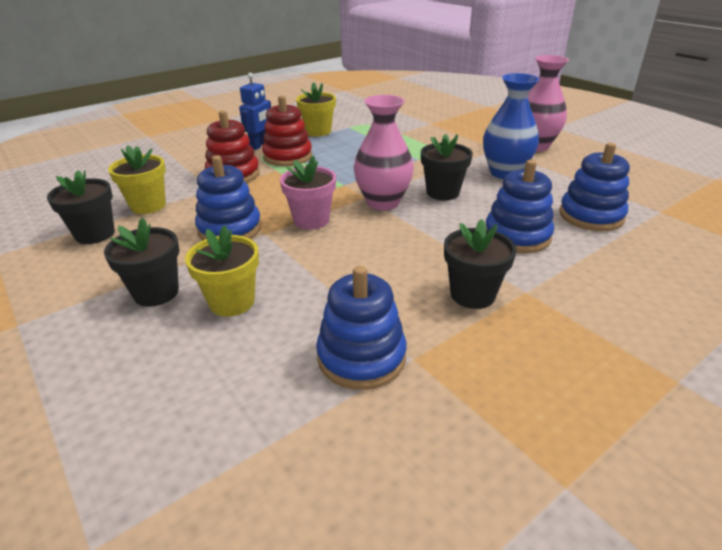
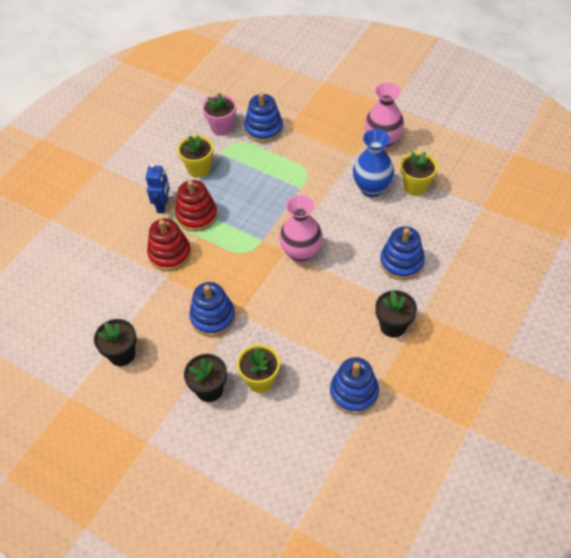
camera: 20 degrees left, 20 degrees up
yellow flower pot [108,145,166,214] -> yellow flower pot moved to [401,151,437,196]
pink flower pot [280,156,336,230] -> pink flower pot moved to [202,93,236,136]
black flower pot [421,134,473,200] -> none
blue stacking toy [559,143,630,231] -> blue stacking toy moved to [244,92,283,143]

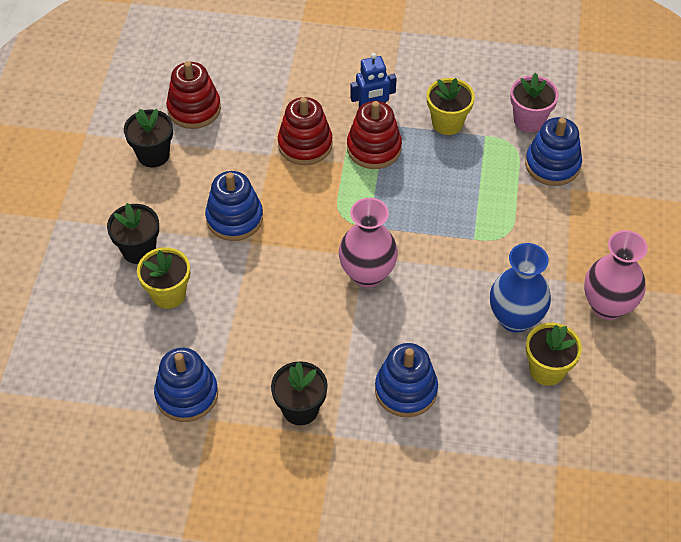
camera: 65 degrees right, 0 degrees up
none -> red stacking toy [166,61,221,129]

